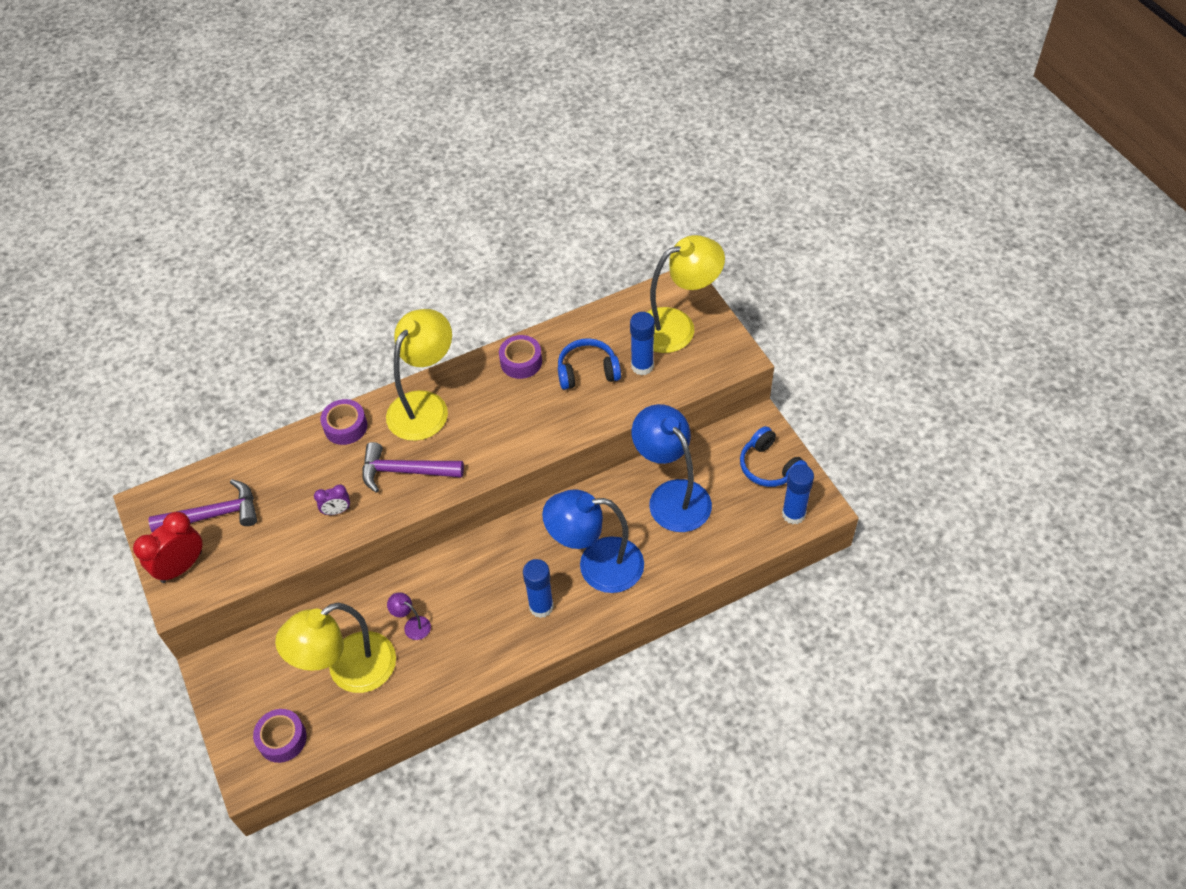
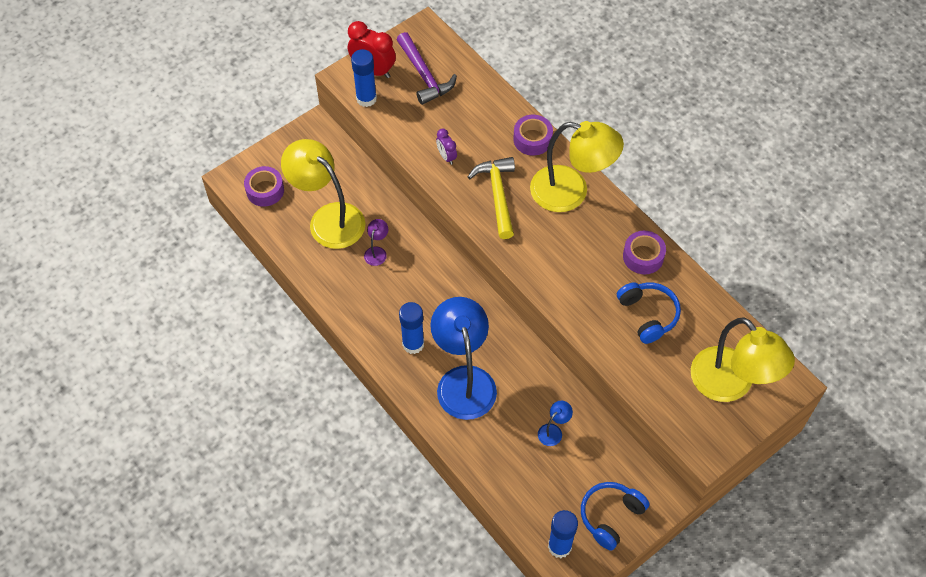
camera: 75 degrees right, 5 degrees up
purple hammer [362,442,464,493] -> yellow hammer [468,157,515,239]
blue glue stick [630,312,655,375] -> blue glue stick moved to [351,49,377,107]
blue lamp [632,404,712,532] -> blue lamp [538,401,573,446], size x0.40

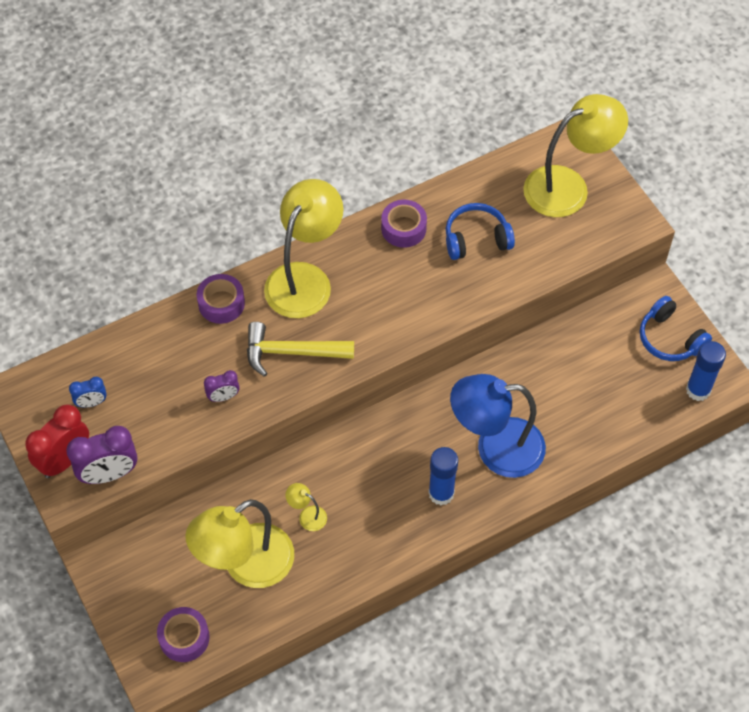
camera: 80 degrees left, 0 degrees up
blue glue stick [351,49,377,107] -> purple clock [66,426,137,484]
purple lamp [364,219,388,266] -> yellow lamp [286,483,327,531]
purple hammer [397,32,457,105] -> blue clock [69,377,107,408]
blue lamp [538,401,573,446] -> none

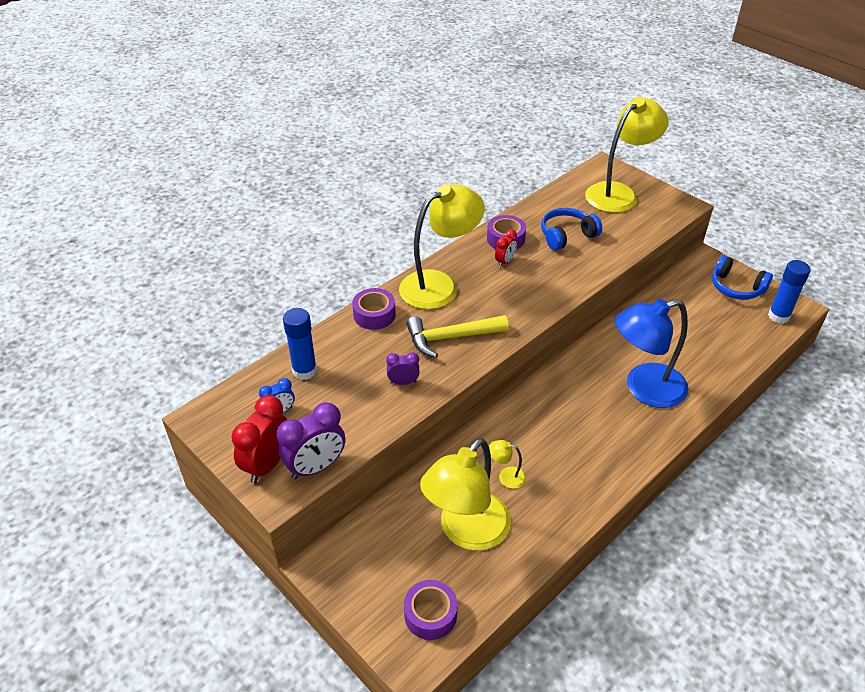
camera: 15 degrees left, 15 degrees down
purple clock [204,370,240,402] -> purple clock turned 150 degrees counterclockwise [386,352,420,385]
yellow lamp [264,179,343,318] -> yellow lamp turned 45 degrees clockwise [399,184,485,309]
blue glue stick [428,447,458,505] -> blue glue stick moved to [283,308,317,380]
none -> red clock [495,229,517,267]

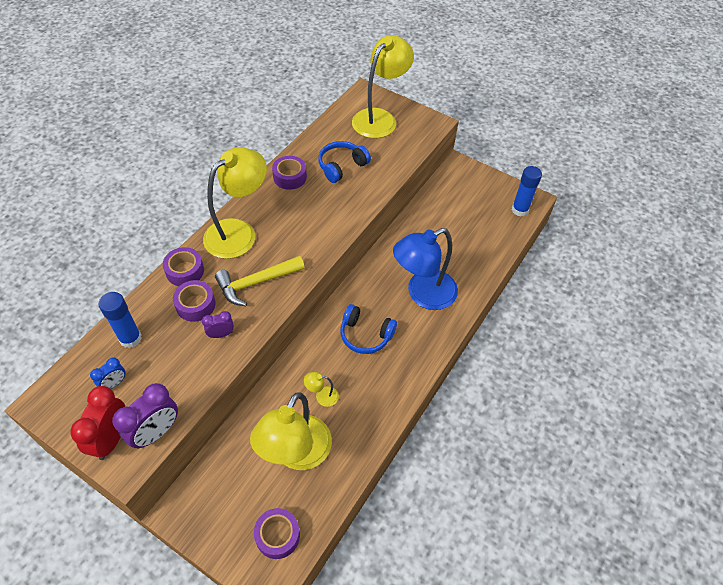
camera: 15 degrees left, 10 degrees up
red clock [495,229,517,267] -> none
blue headphones [712,255,773,300] -> blue headphones moved to [340,304,397,354]
none -> purple tape [173,280,215,322]

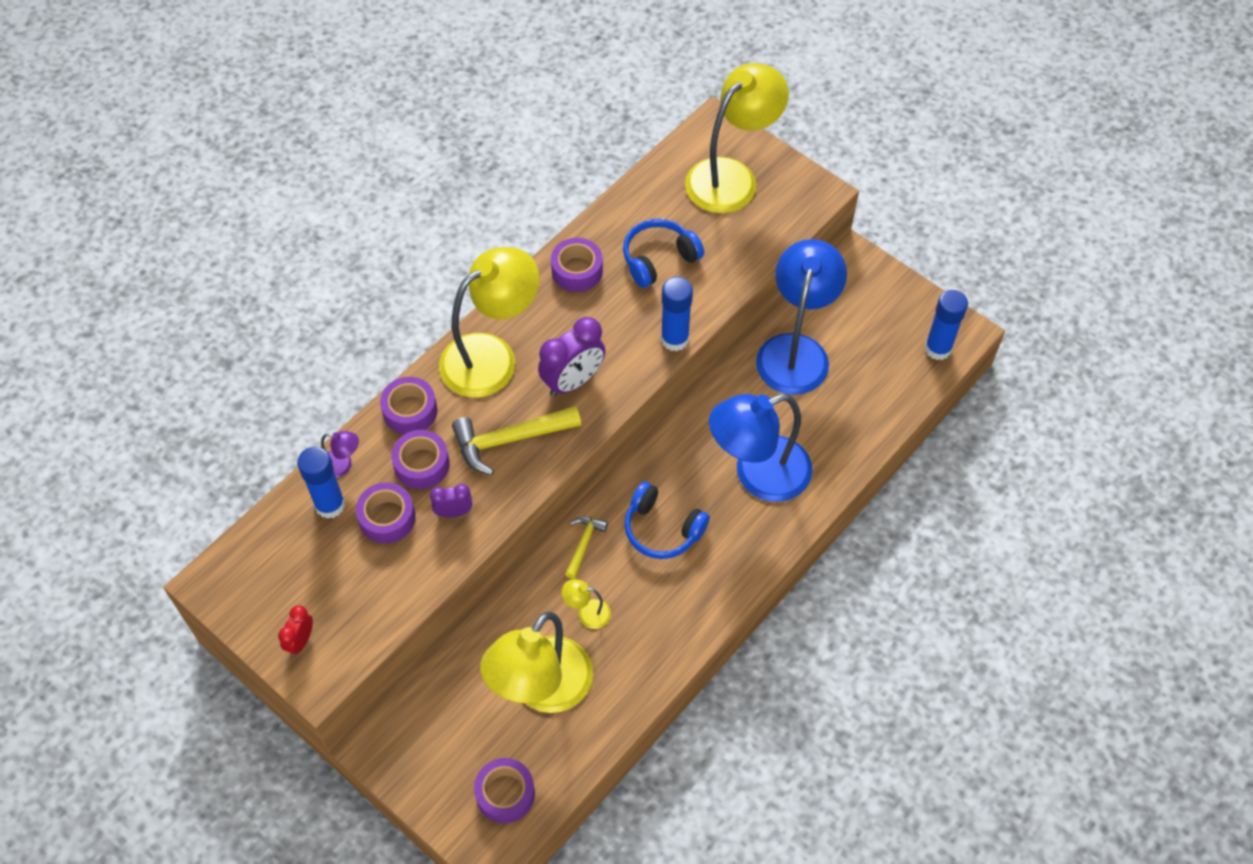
camera: 10 degrees right, 5 degrees up
red clock [70,386,125,460] -> red clock [278,605,313,656], size x0.55
blue clock [90,357,125,389] -> none
purple clock [112,383,178,449] -> purple clock moved to [538,317,606,397]
none -> purple lamp [321,431,359,478]
none -> purple tape [356,482,416,544]
none -> yellow hammer [565,517,608,579]
none -> blue glue stick [661,277,693,351]
none -> blue lamp [756,239,847,395]

